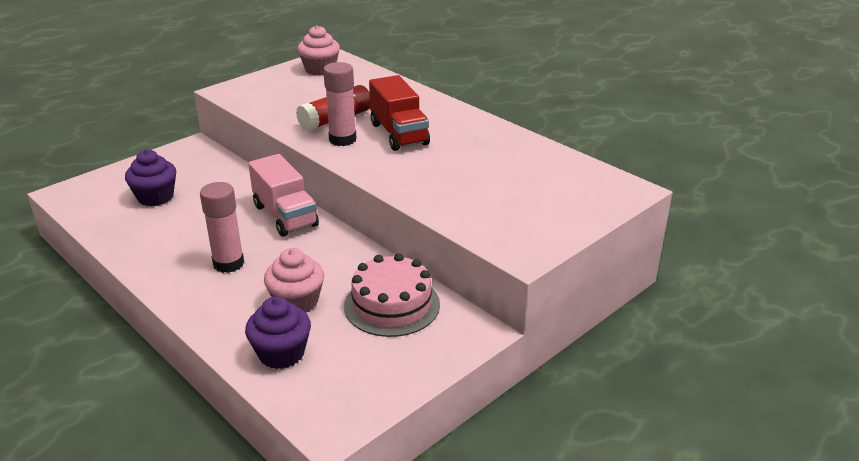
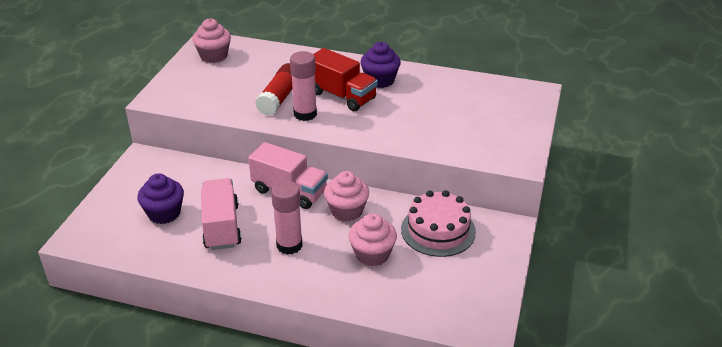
camera: 30 degrees left, 5 degrees up
purple cupcake [245,296,311,369] -> purple cupcake moved to [361,42,401,88]
none -> pink truck [201,178,242,250]
none -> pink cupcake [324,171,369,222]

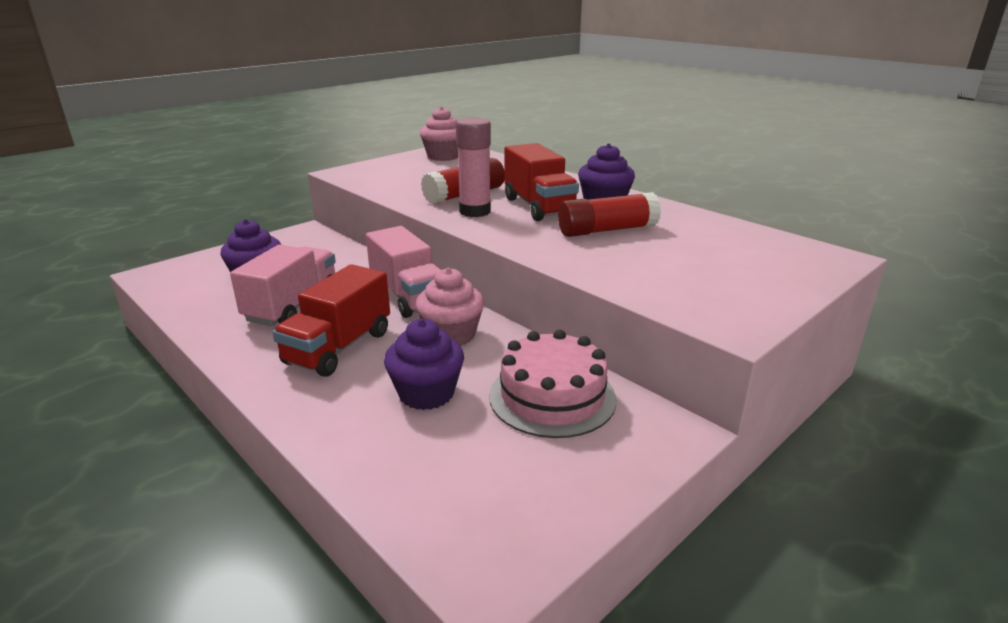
camera: 30 degrees right, 10 degrees down
pink glue stick [271,181,303,255] -> red truck [272,264,390,377]
pink cupcake [349,213,397,267] -> purple cupcake [384,319,464,410]
none -> red glue stick [558,192,661,237]

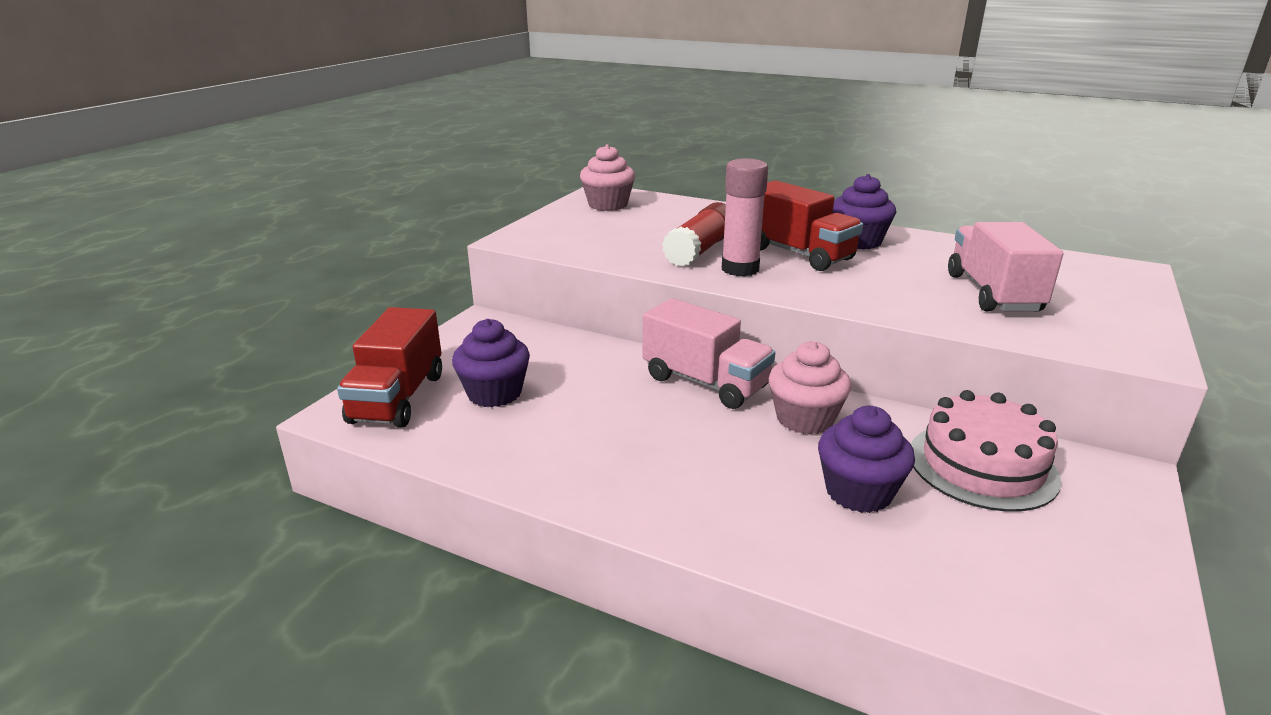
camera: 20 degrees left, 0 degrees up
pink truck [230,245,336,326] -> pink truck moved to [948,222,1063,311]
red truck [272,264,390,377] -> red truck moved to [337,307,442,427]
red glue stick [558,192,661,237] -> none

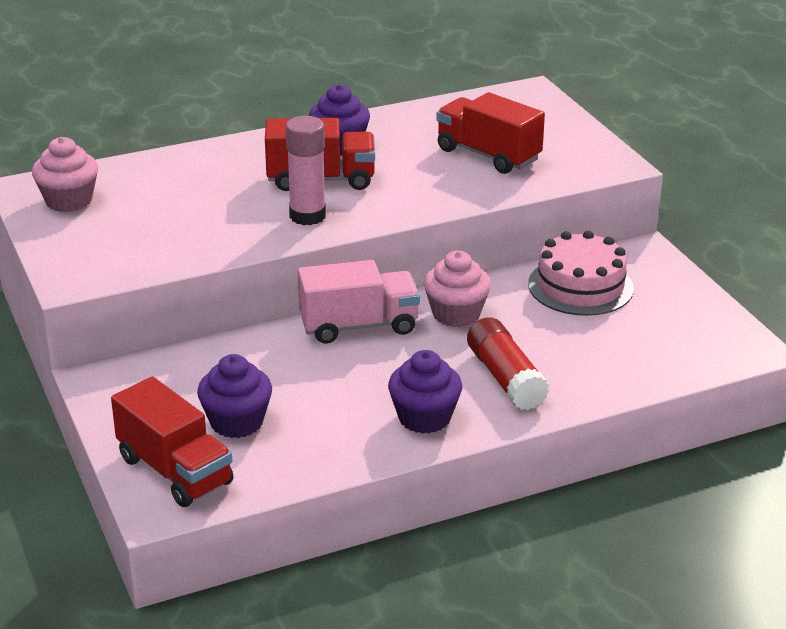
camera: 50 degrees left, 5 degrees up
red glue stick [662,202,726,267] -> red glue stick moved to [467,317,549,410]
purple cupcake [818,406,915,513] -> purple cupcake moved to [388,350,462,434]
pink truck [948,222,1063,311] -> red truck [436,92,545,174]

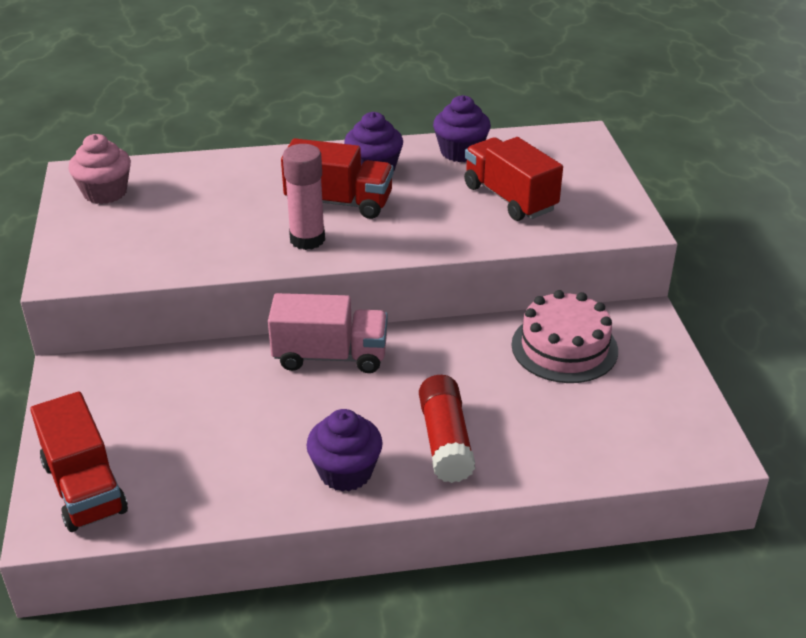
camera: 15 degrees right, 5 degrees up
purple cupcake [197,354,272,438] -> purple cupcake moved to [433,95,491,162]
pink cupcake [424,251,491,327] -> none

